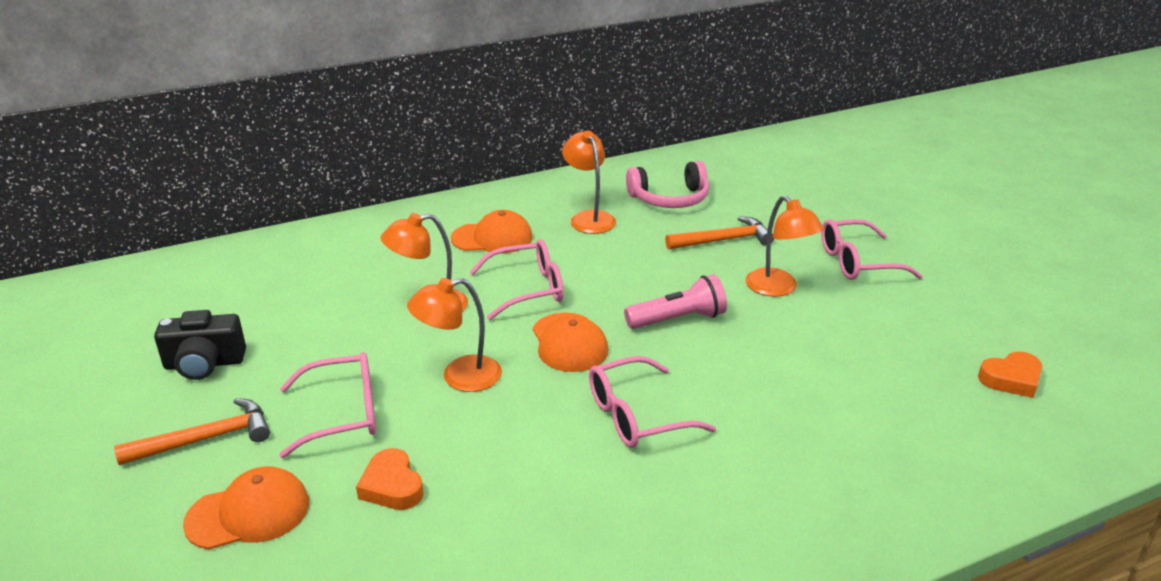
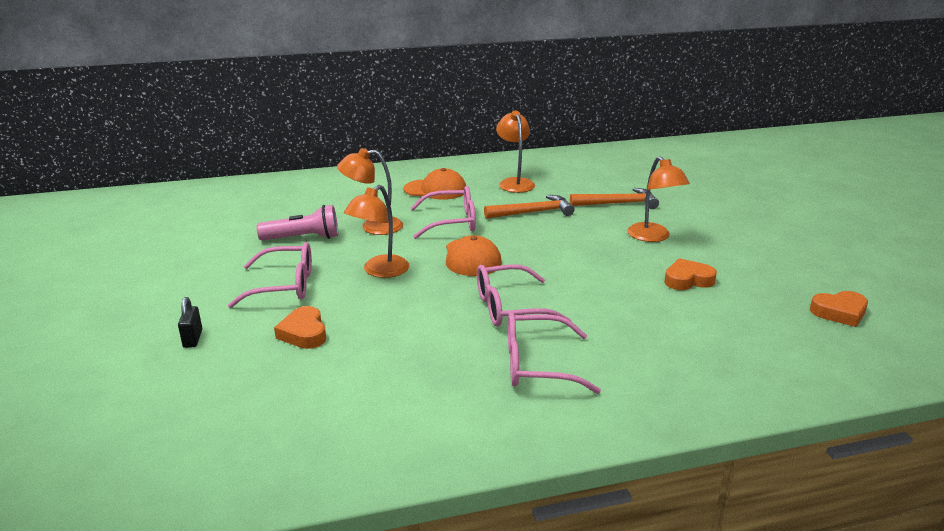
camera: 10 degrees right, 5 degrees down
orange hammer [114,398,270,465] -> orange hammer moved to [484,195,575,219]
black camera [154,310,246,380] -> none
orange cap [183,466,309,550] -> black padlock [178,297,202,348]
orange lamp [407,278,502,392] -> orange lamp turned 45 degrees counterclockwise [344,185,409,278]
pink flashlight [624,274,727,329] -> pink flashlight moved to [257,205,338,241]
pink headphones [626,161,709,208] -> none
pink glasses [821,219,923,280] -> pink glasses moved to [508,312,601,394]
none -> orange heart [664,258,717,290]

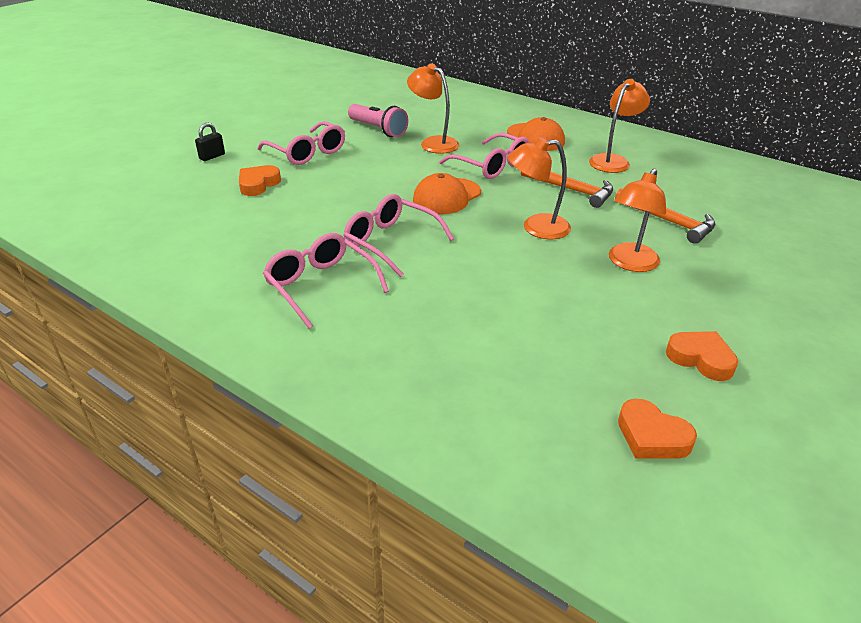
camera: 50 degrees right, 10 degrees up
orange lamp [344,185,409,278] -> orange lamp moved to [508,138,571,239]
orange heart [664,258,717,290] -> orange heart moved to [666,331,738,381]

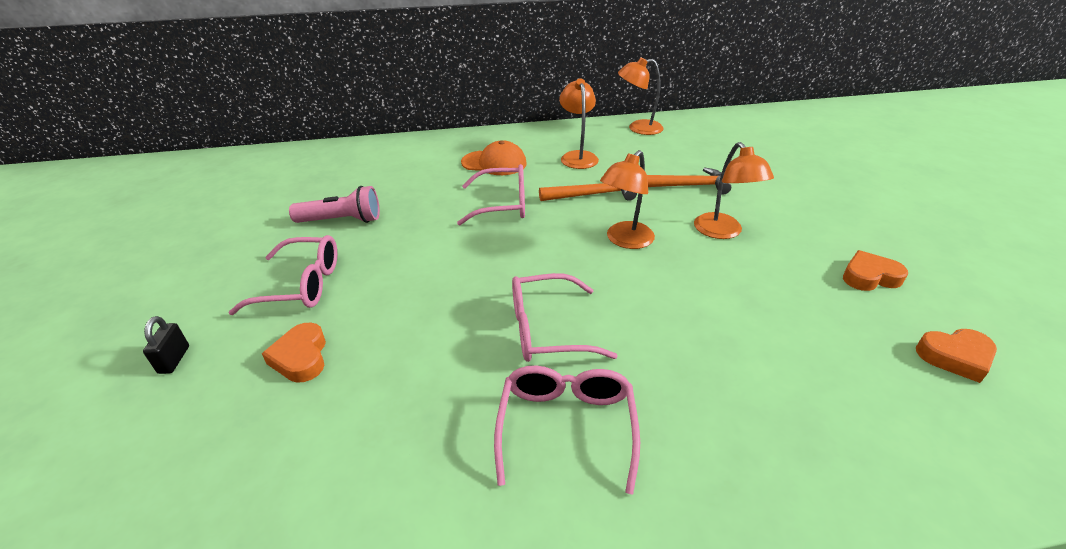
camera: 45 degrees left, 0 degrees up
pink glasses [263,233,389,329] -> pink glasses turned 90 degrees clockwise [494,366,640,495]
orange lamp [407,63,459,154] -> orange lamp moved to [618,57,664,135]
orange cap [413,173,481,214] -> none

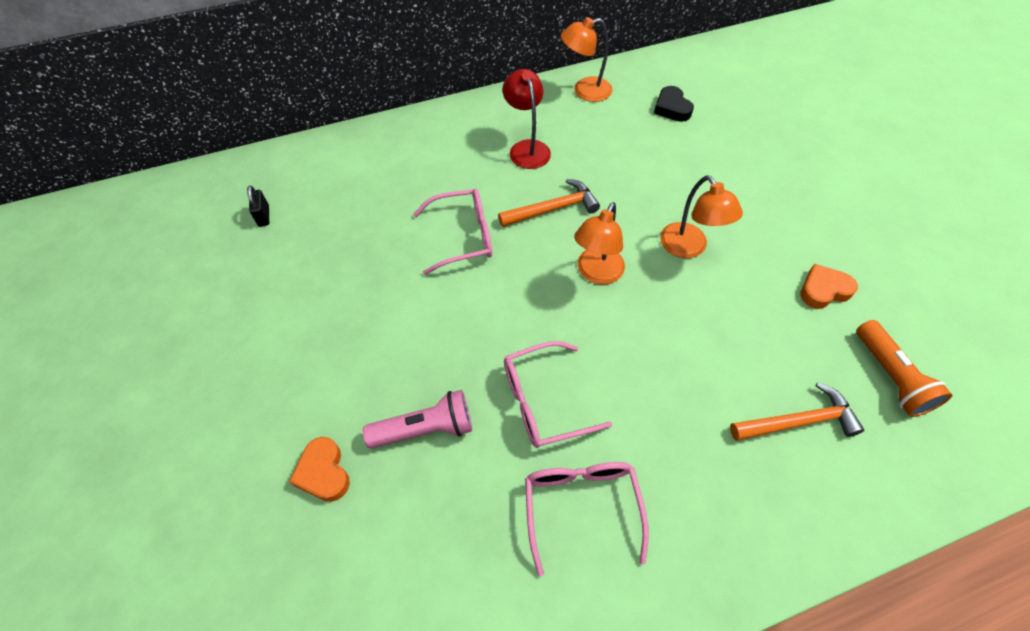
camera: 10 degrees left, 20 degrees up
black padlock [143,316,189,374] -> black padlock moved to [247,185,269,227]
pink glasses [228,235,337,315] -> none
pink flashlight [289,186,380,223] -> pink flashlight moved to [363,390,472,449]
orange cap [461,140,527,175] -> none
orange lamp [559,78,599,169] -> red lamp [503,69,551,169]
orange hammer [647,167,731,195] -> orange hammer moved to [730,382,864,441]
orange heart [916,329,997,383] -> orange flashlight [856,320,952,417]
none -> black heart [654,86,694,122]

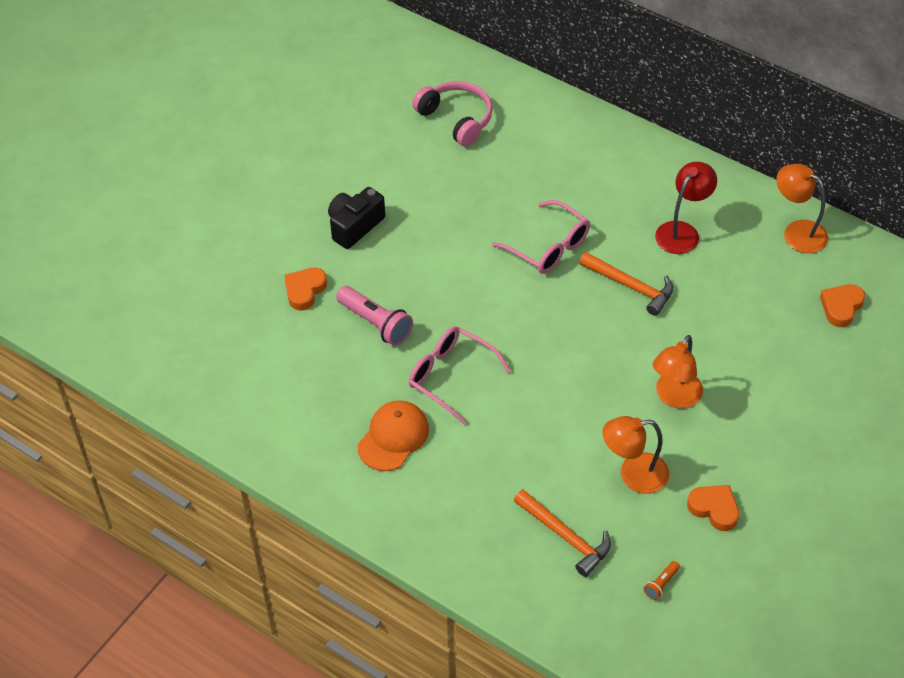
camera: 55 degrees right, 5 degrees down
black padlock [247,185,269,227] -> pink headphones [412,81,493,147]
pink glasses [525,462,649,576] -> orange cap [357,400,429,471]
orange lamp [574,202,625,285] -> orange lamp moved to [602,416,669,494]
black heart [654,86,694,122] -> orange heart [820,284,865,327]
orange flashlight [856,320,952,417] -> orange flashlight [644,561,680,600], size x0.48
none -> black camera [328,187,385,249]

